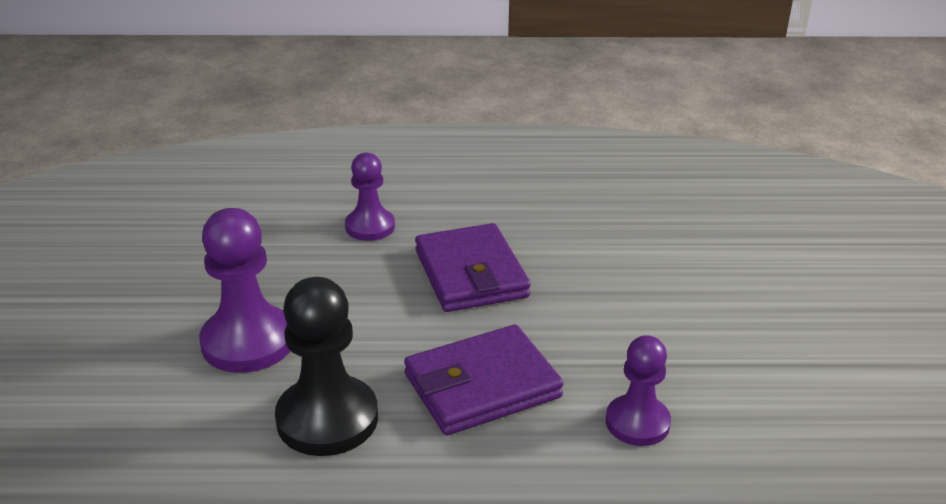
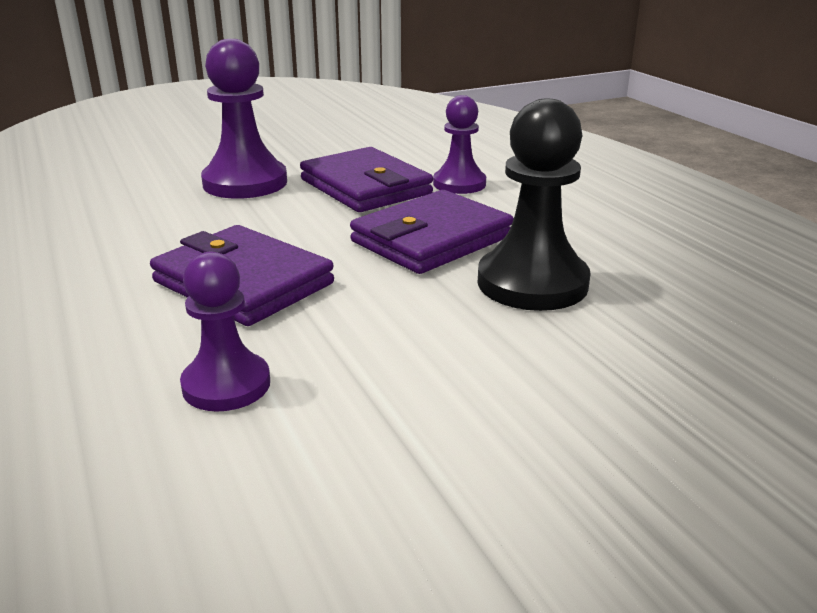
camera: 65 degrees right, 5 degrees down
black pawn [275,277,378,456] -> black pawn moved to [478,99,591,311]
none -> purple wallet [300,147,433,212]

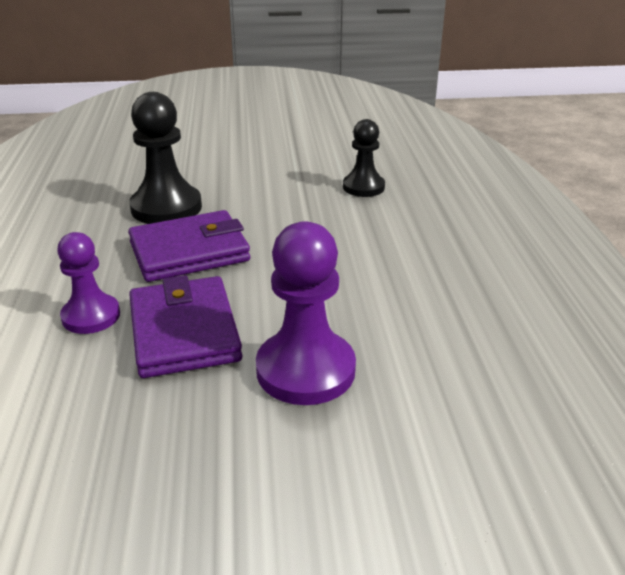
camera: 160 degrees left, 5 degrees up
purple wallet [150,225,334,326] -> none
purple pawn [180,252,270,412] -> black pawn [343,119,385,197]

